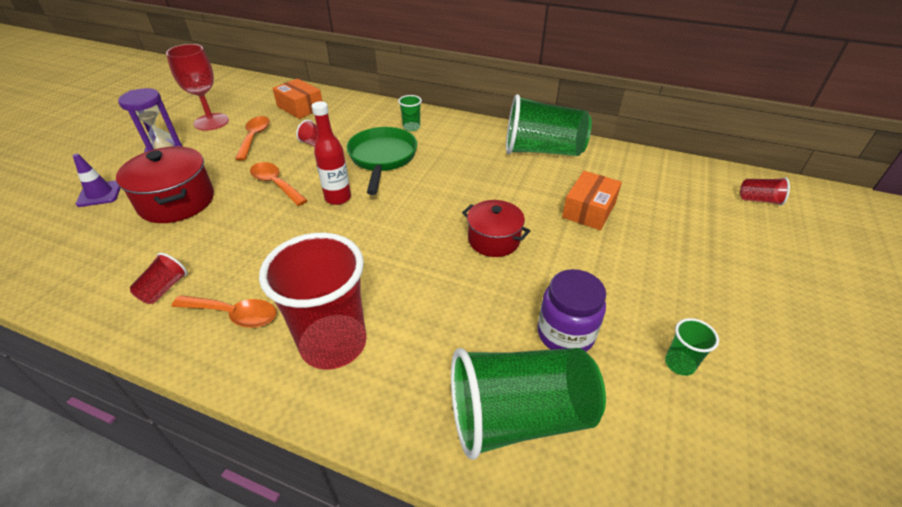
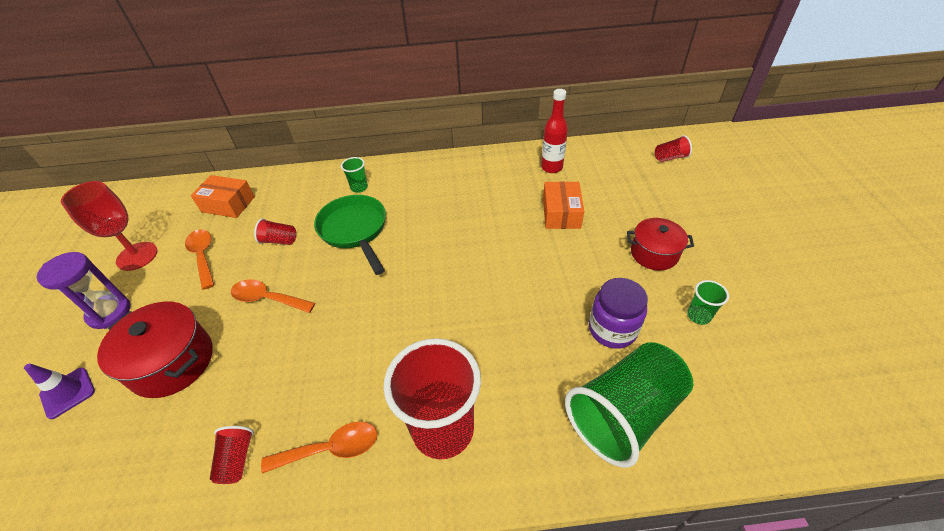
camera: 25 degrees left, 5 degrees up
red bottle [312,101,351,205] -> red bottle moved to [541,89,568,173]
red pot [462,200,530,257] -> red pot moved to [627,218,694,270]
green cup [506,94,592,156] -> none

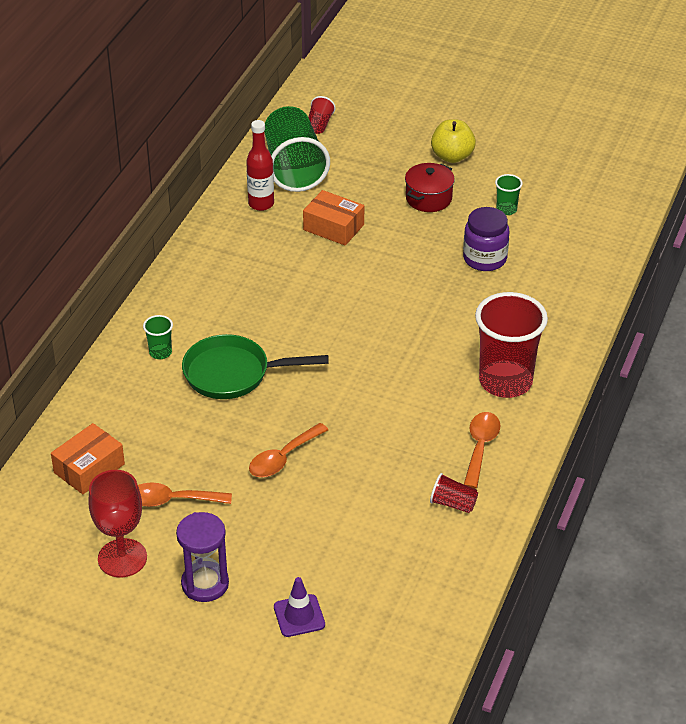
camera: 65 degrees left, 5 degrees down
red pot [97,302,213,398] -> none
red cup [254,218,296,245] -> none
green cup [565,342,693,468] -> green cup moved to [264,106,330,192]
none -> yellow apple [431,119,476,163]

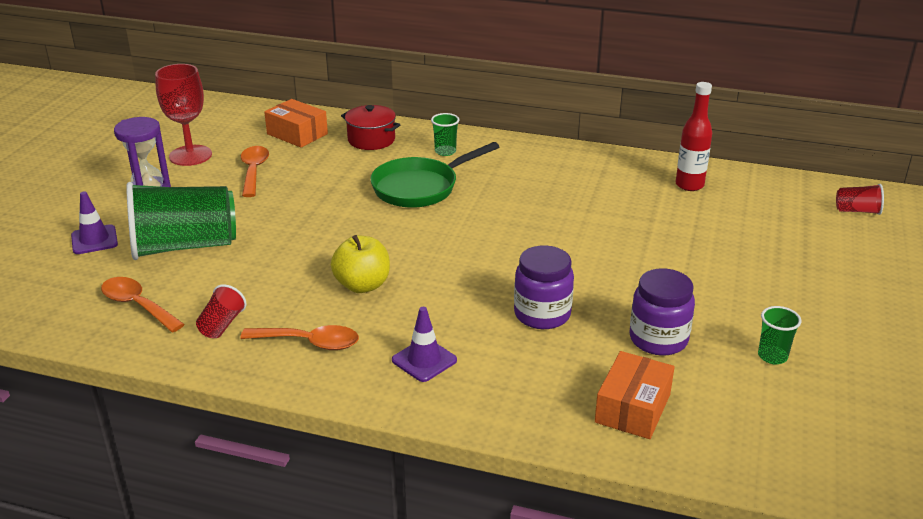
camera: 85 degrees right, 10 degrees down
green pan [182,334,329,399] -> green pan turned 120 degrees counterclockwise [370,142,499,208]
orange spoon [249,423,328,477] -> orange spoon moved to [101,277,185,332]
green cup [264,106,330,192] -> green cup moved to [126,182,236,260]
orange box [303,190,364,246] -> orange box moved to [595,351,675,439]
red pot [405,163,455,212] -> red pot moved to [341,105,400,150]
yellow apple [431,119,476,163] -> yellow apple moved to [331,235,390,293]
red cup [475,292,548,398] -> purple traffic cone [392,307,457,382]
none -> purple jar [514,245,574,329]

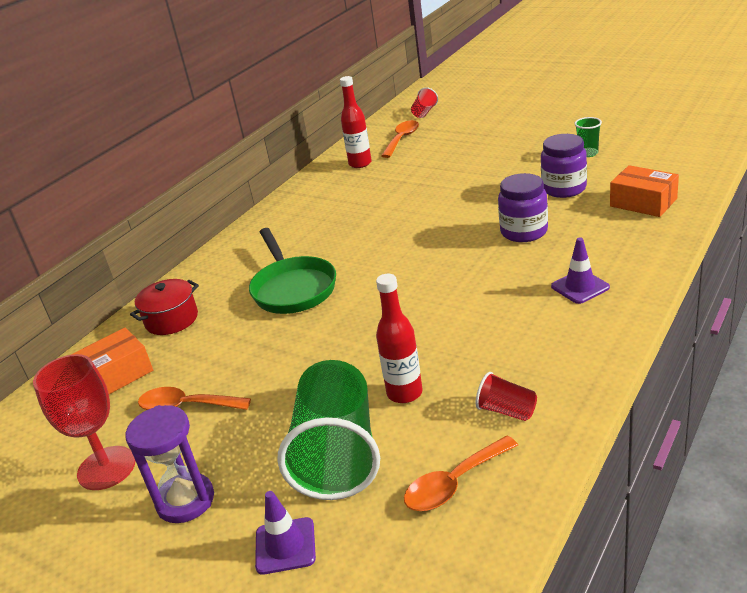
camera: 70 degrees left, 0 degrees up
orange spoon [240,325,359,350] -> orange spoon moved to [381,120,419,158]
yellow apple [331,235,390,293] -> none
green cup [431,113,459,156] -> none
none -> red bottle [376,274,423,403]

